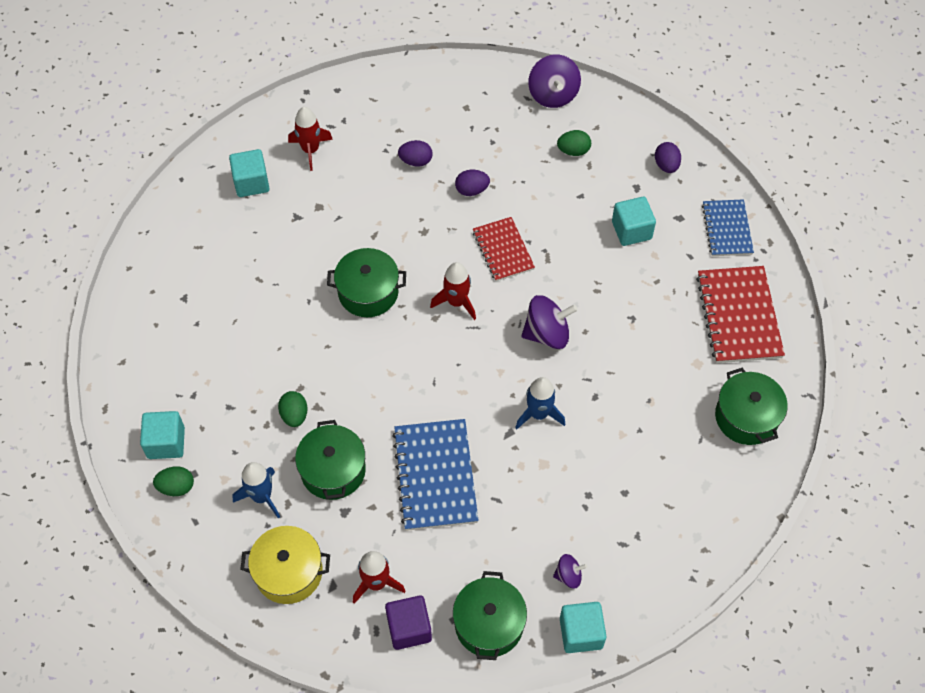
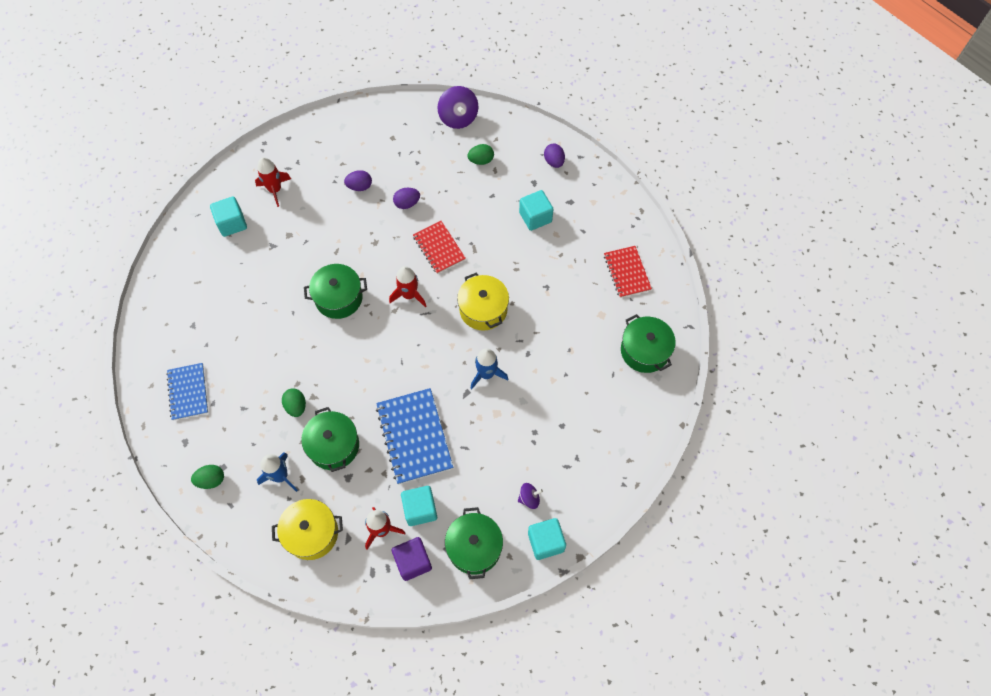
camera: 10 degrees left, 5 degrees up
turquoise cube [140,411,185,459] -> turquoise cube moved to [401,486,437,526]
purple spinning top [521,295,578,349] -> yellow pot [457,273,509,330]
red notebook [696,266,785,363] -> red notebook [604,246,652,298], size x0.64
blue notebook [702,199,754,256] -> blue notebook moved to [166,363,208,421]

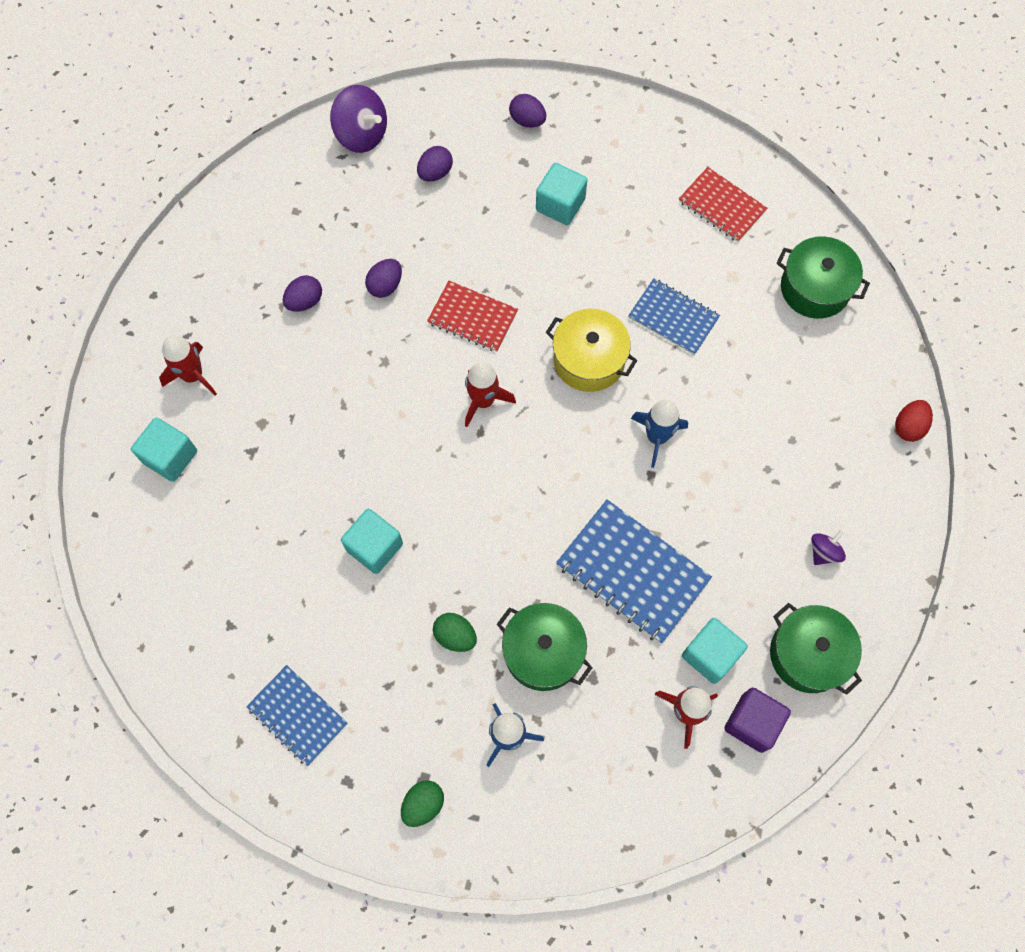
camera: 35 degrees left, 5 degrees up
yellow pot [272,499,343,560] -> none
green pot [304,264,367,319] -> none
green egg [467,144,494,165] -> purple egg [417,146,453,182]
turquoise cube [528,518,566,560] -> turquoise cube moved to [341,509,403,574]
none -> blue notebook [628,278,720,355]
none -> red egg [895,400,933,442]

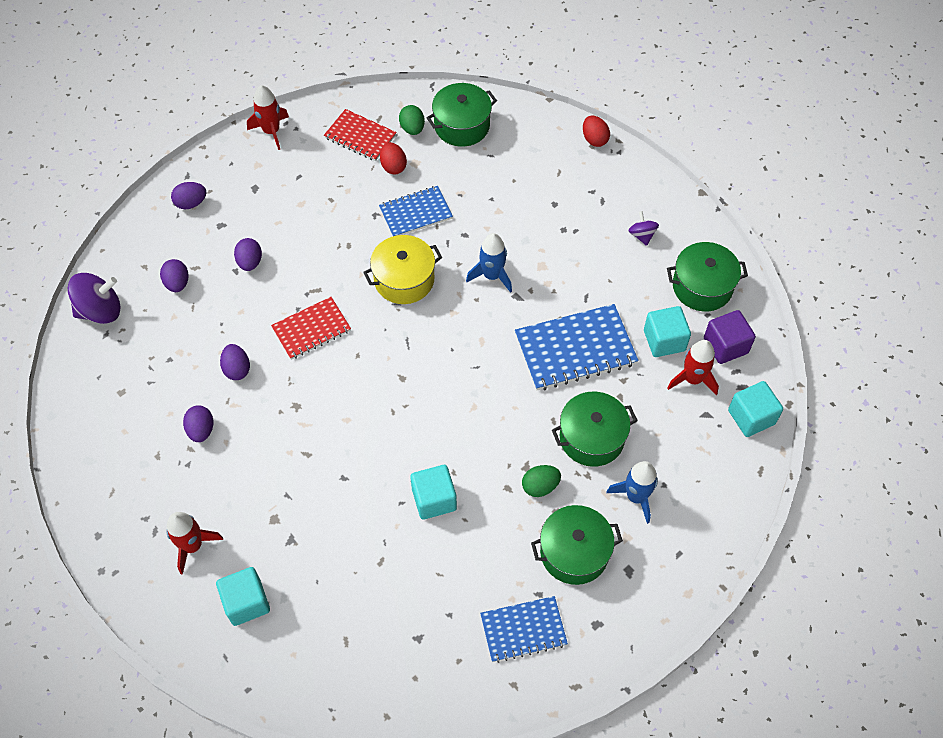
camera: 55 degrees left, 10 degrees down
green egg [401,780,444,827] -> green egg moved to [399,105,425,135]
red rocket [465,362,516,427] -> red rocket moved to [247,85,289,150]
turquoise cube [536,163,587,225] -> turquoise cube moved to [728,381,783,437]
red notebook [679,167,767,242] -> red notebook turned 45 degrees clockwise [324,109,397,161]
none -> purple egg [234,238,262,271]
none -> red egg [380,142,407,175]
none -> green pot [531,505,623,585]

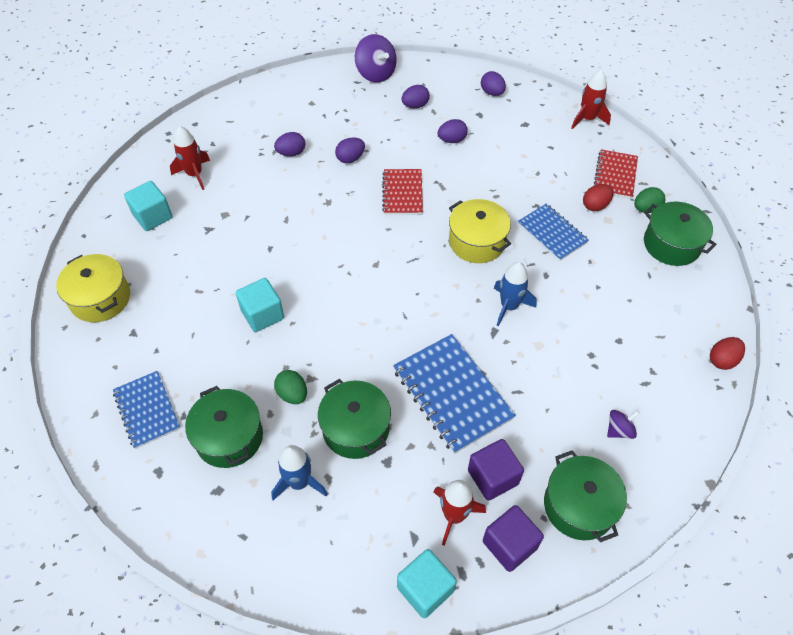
camera: 75 degrees right, 5 degrees down
red notebook [271,297,351,360] -> red notebook turned 45 degrees clockwise [382,169,423,215]
turquoise cube [644,306,691,357] -> purple cube [468,439,524,501]
none -> yellow pot [56,254,130,322]

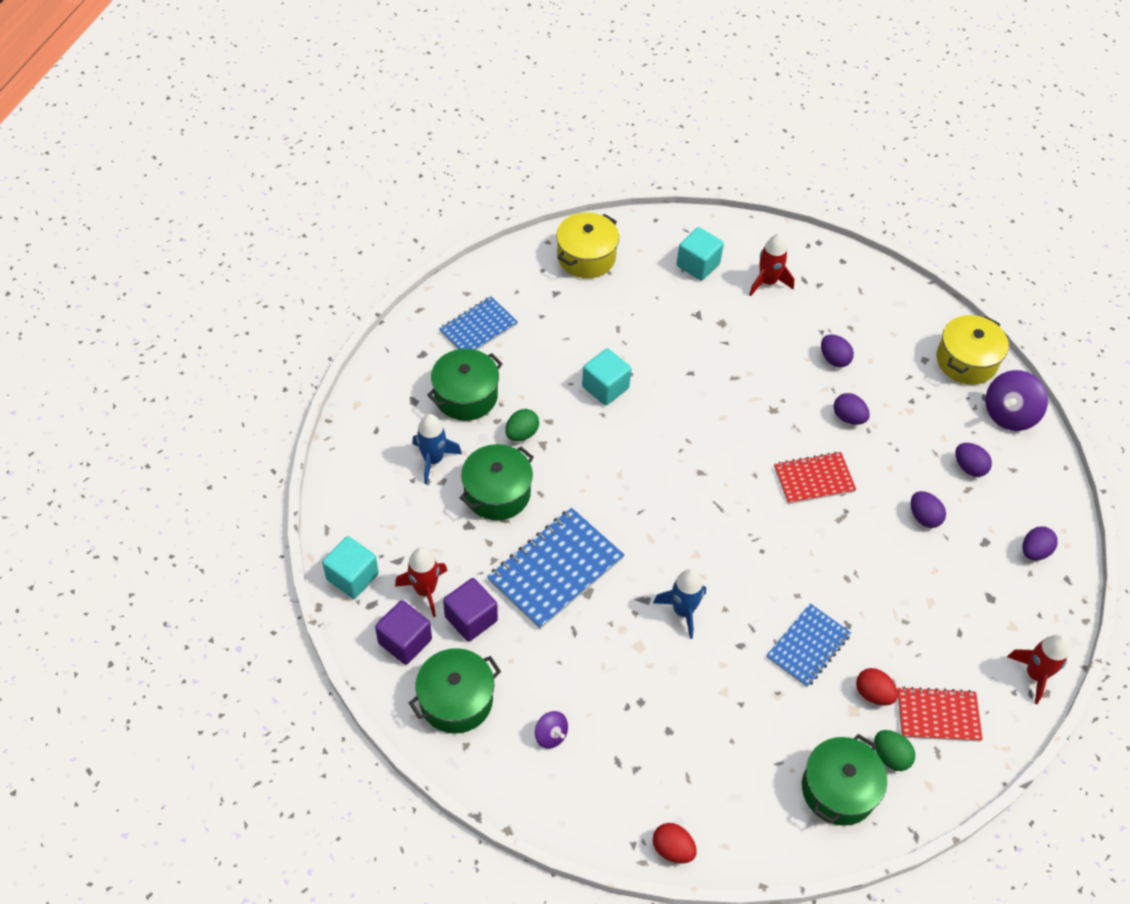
camera: 75 degrees right, 0 degrees up
yellow pot [449,199,511,263] -> yellow pot moved to [937,315,1009,385]

